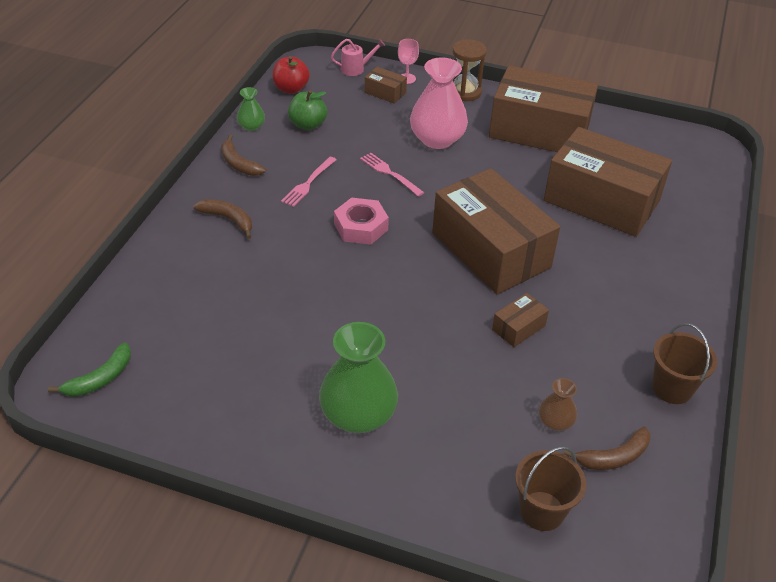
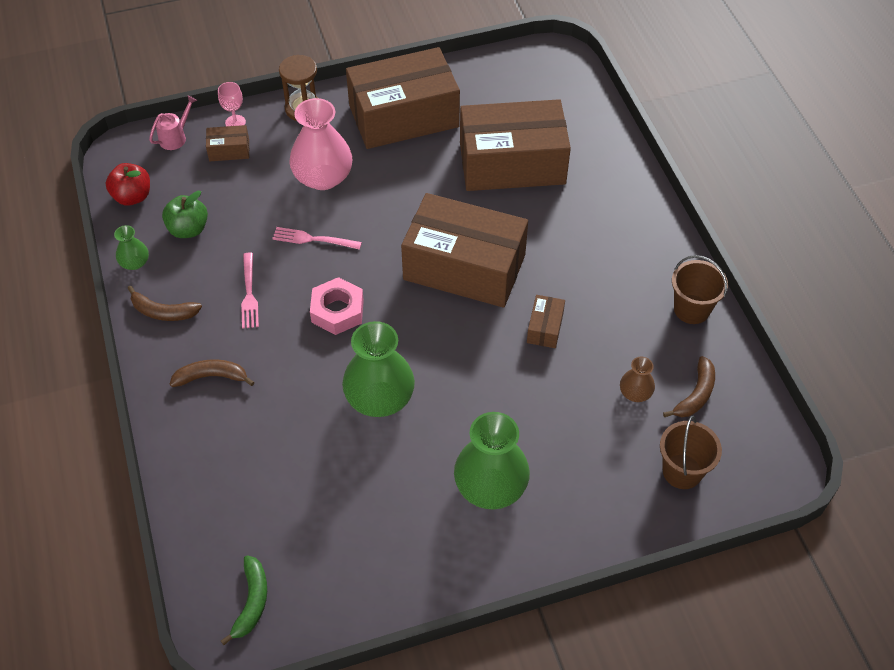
camera: 35 degrees left, 10 degrees up
none -> green vase [342,321,415,417]

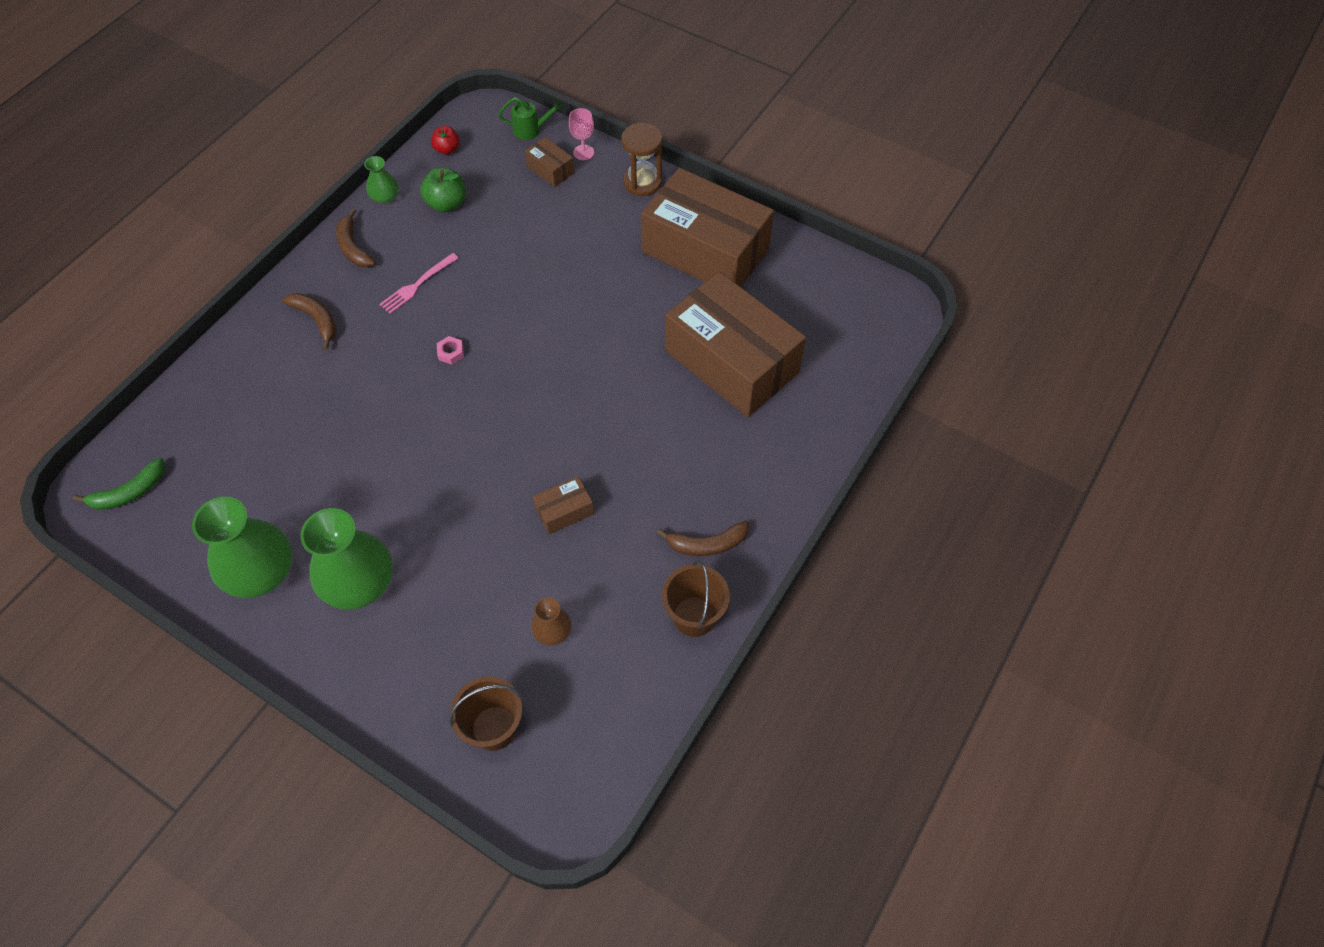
camera: 50 degrees right, 5 degrees up
red apple [106,163,150,206] -> red apple [431,126,460,155], size x0.66
pink watering can [149,95,197,150] -> green watering can [498,97,563,140]
pink fork [272,227,362,250] -> none
pink vase [289,98,353,190] -> none
pink nut [310,277,364,335] -> pink nut [437,336,464,365], size x0.48
green vase [342,321,415,417] -> green vase moved to [192,497,293,598]
brown box [401,193,528,308] -> none
brown banana [663,356,715,417] -> brown banana moved to [657,520,749,556]

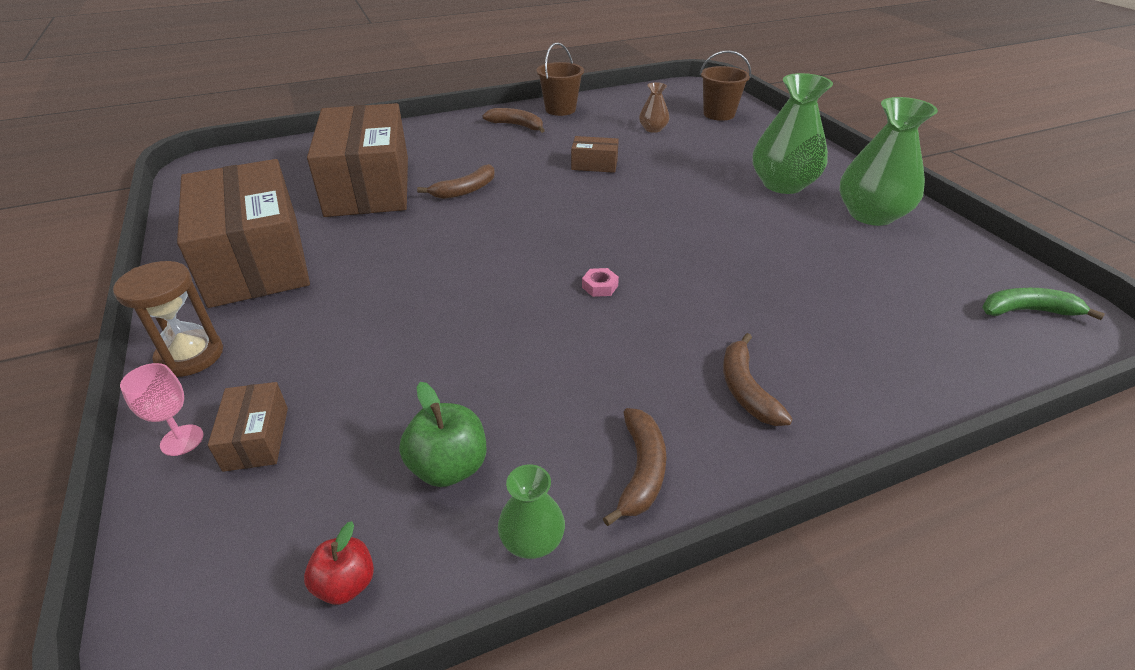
camera: 145 degrees left, 20 degrees down
pink fork [379,253,459,314] -> none
green watering can [498,97,563,140] -> none
none -> brown banana [417,164,495,199]

